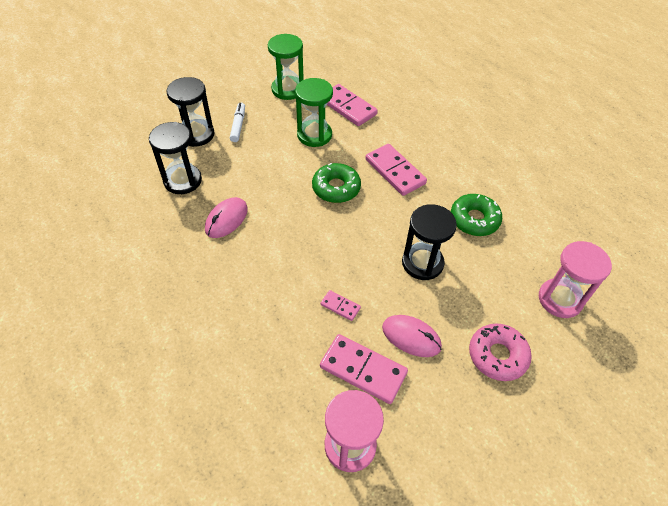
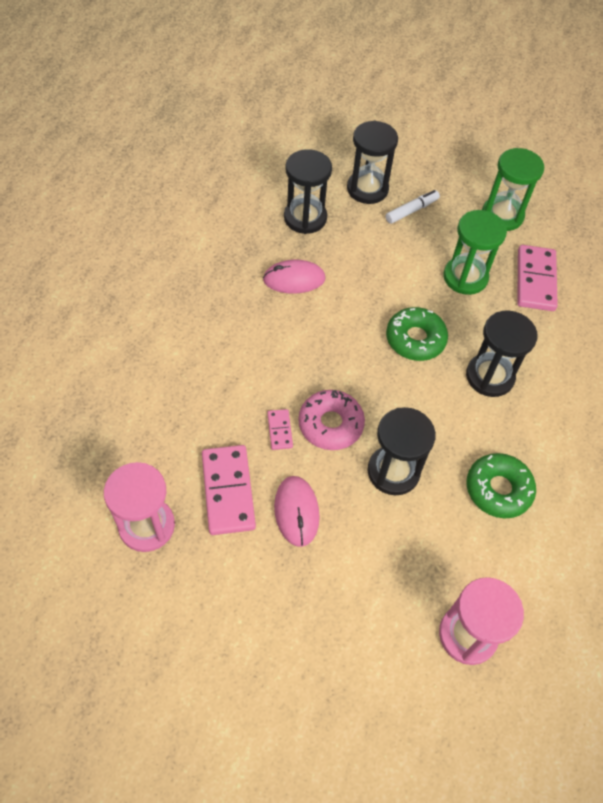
camera: 50 degrees right, 5 degrees up
pink domino [365,144,427,196] -> black hourglass [466,310,537,397]
pink donut [469,323,532,381] -> pink donut moved to [298,390,365,450]

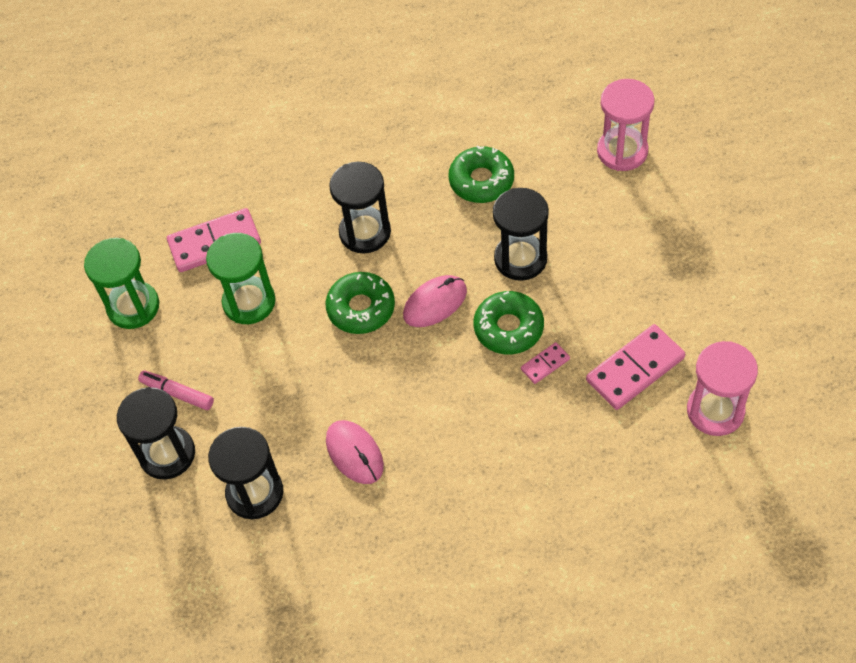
camera: 110 degrees left, 0 degrees up
pink mouse [274,476,320,547] -> pink mouse moved to [403,275,467,327]
pink donut [298,390,365,450] -> green donut [473,291,544,354]
white marker [385,190,440,224] -> pink marker [138,371,214,410]

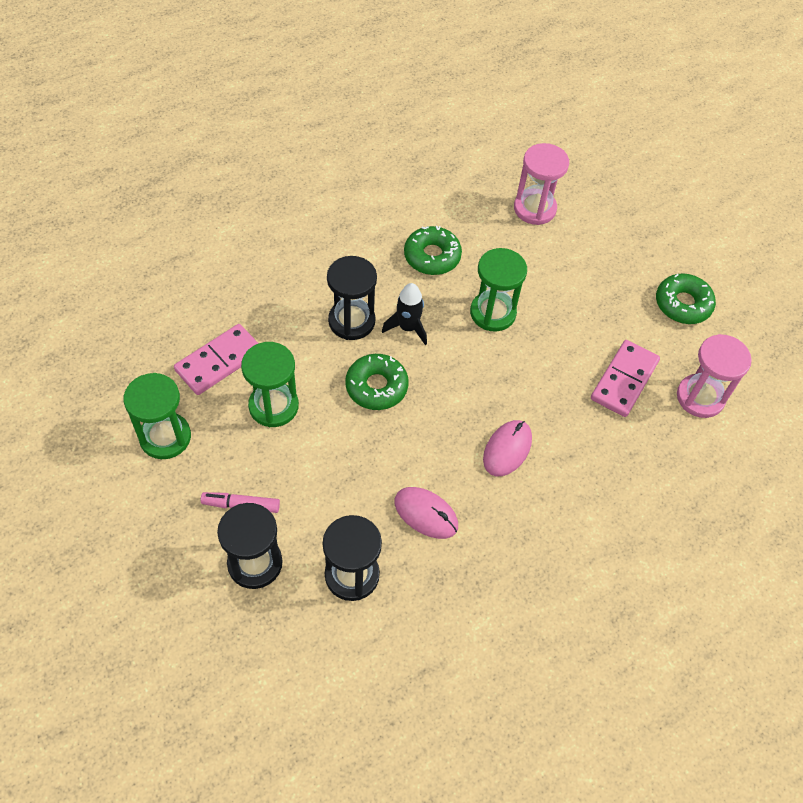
camera: 30 degrees left, 0 degrees up
pink mouse [403,275,467,327] -> pink mouse moved to [483,420,532,476]
green donut [473,291,544,354] -> green donut moved to [656,274,716,324]
black hourglass [493,188,549,281] -> green hourglass [470,248,527,332]
pink domino [521,342,570,384] -> none
none -> black rocket [382,283,427,345]

